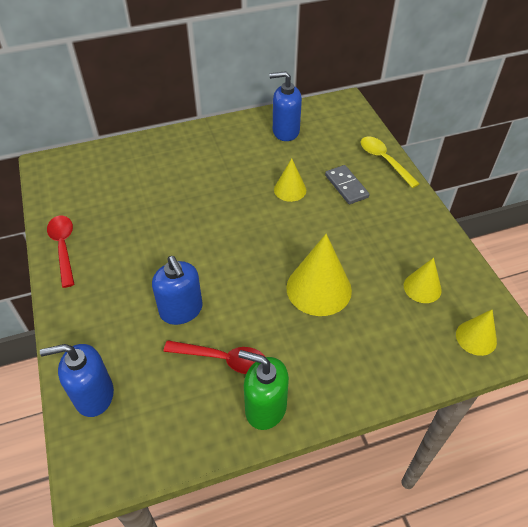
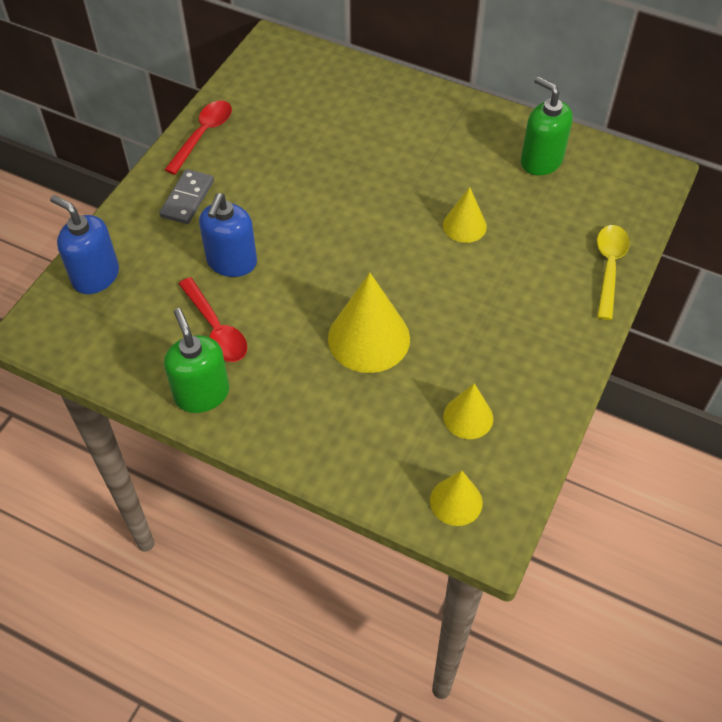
camera: 45 degrees right, 5 degrees up
blue soap dispenser [269,71,302,141] -> green soap dispenser [521,76,573,175]
grey domino [325,165,370,204] -> grey domino moved to [159,169,214,224]

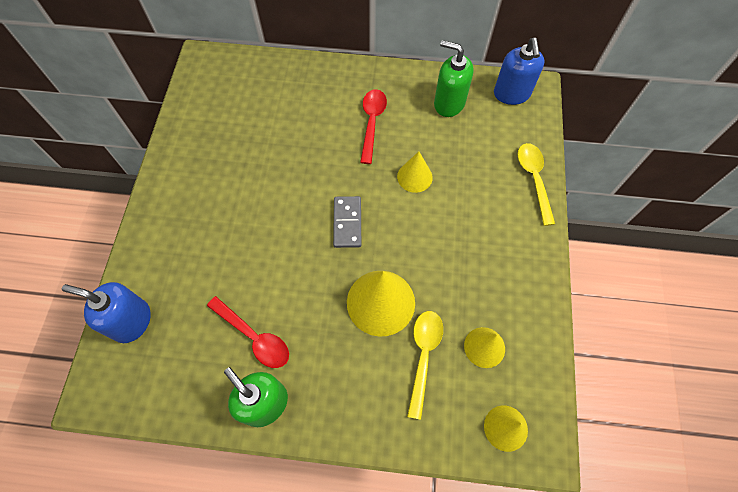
camera: 20 degrees left, 10 degrees up
grey domino [159,169,214,224] -> grey domino moved to [333,196,361,248]
red spoon [164,100,232,175] -> red spoon moved to [360,89,387,164]
blue soap dispenser [199,193,257,277] -> blue soap dispenser moved to [494,38,545,105]
none -> yellow spoon [407,311,443,420]

